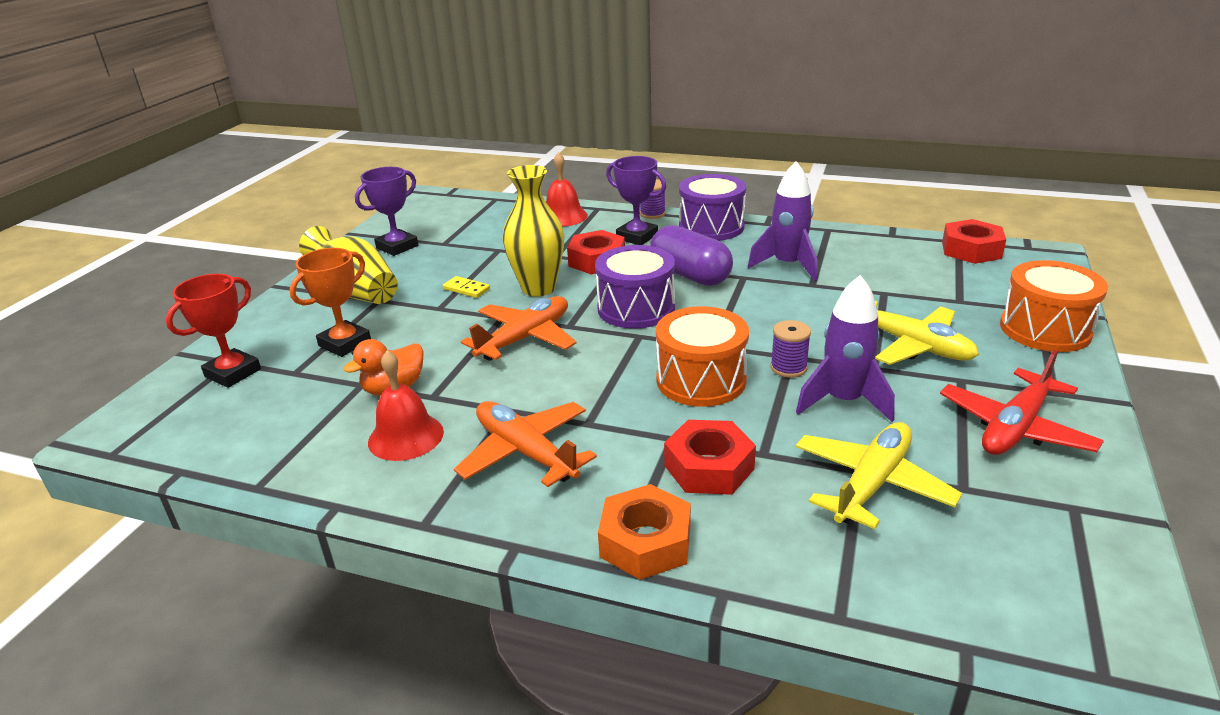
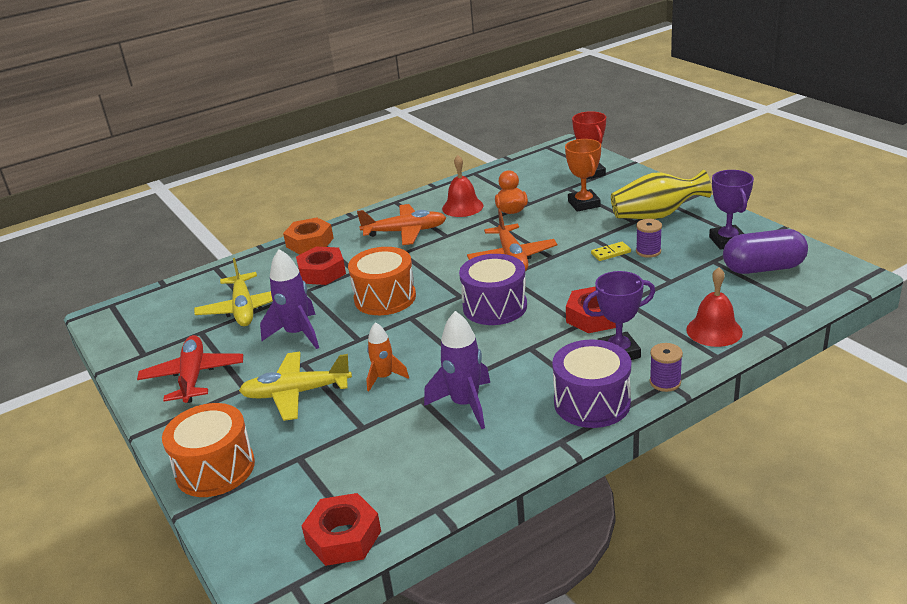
camera: 130 degrees right, 0 degrees up
yellow vase [503,165,564,296] -> none
purple capsule [650,225,733,286] -> purple capsule moved to [723,229,808,274]
purple spool [771,320,811,378] -> purple spool moved to [636,219,662,258]
none -> orange rocket [366,322,409,392]

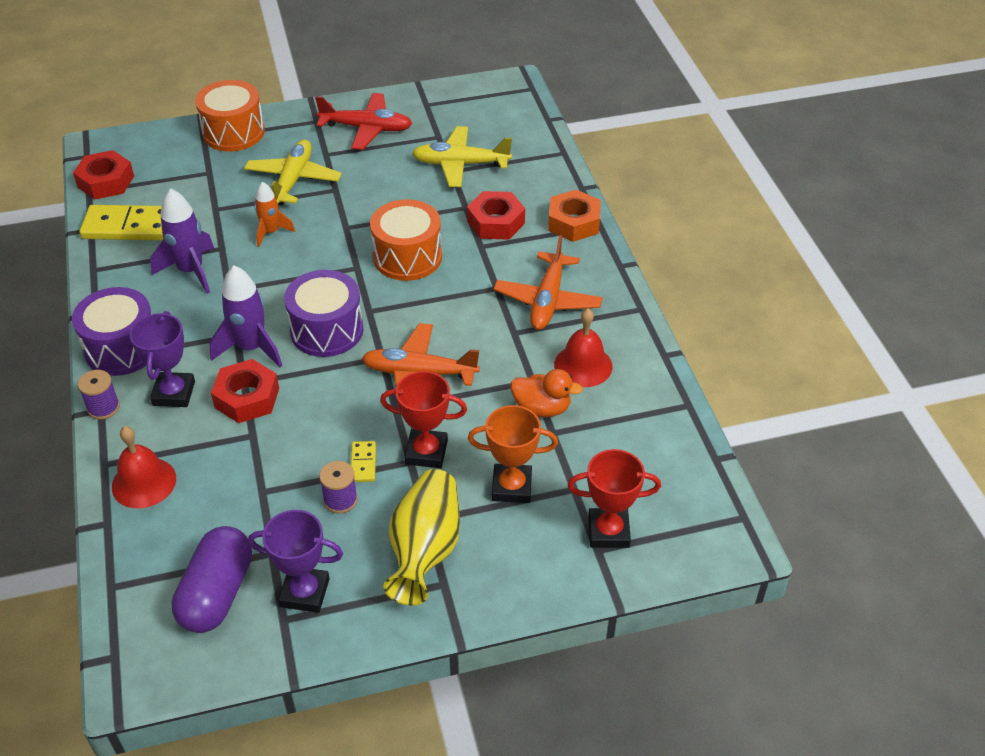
camera: 105 degrees right, 15 degrees up
purple rocket [260,249,319,349] -> purple rocket moved to [209,266,282,368]
none -> yellow domino [79,205,164,240]
none -> red trophy [380,371,467,468]

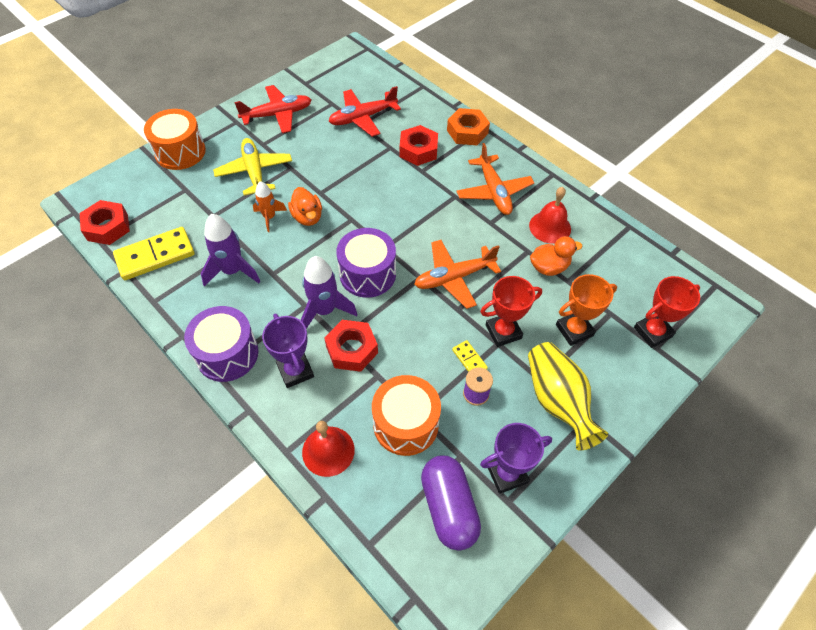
camera: 30 degrees left, 10 degrees up
purple spool [78,370,120,420] -> none
orange drum [370,199,442,281] -> orange drum moved to [372,375,441,456]
yellow plane [412,126,512,187] -> red plane [329,86,401,137]
none -> orange duck [288,187,322,226]

